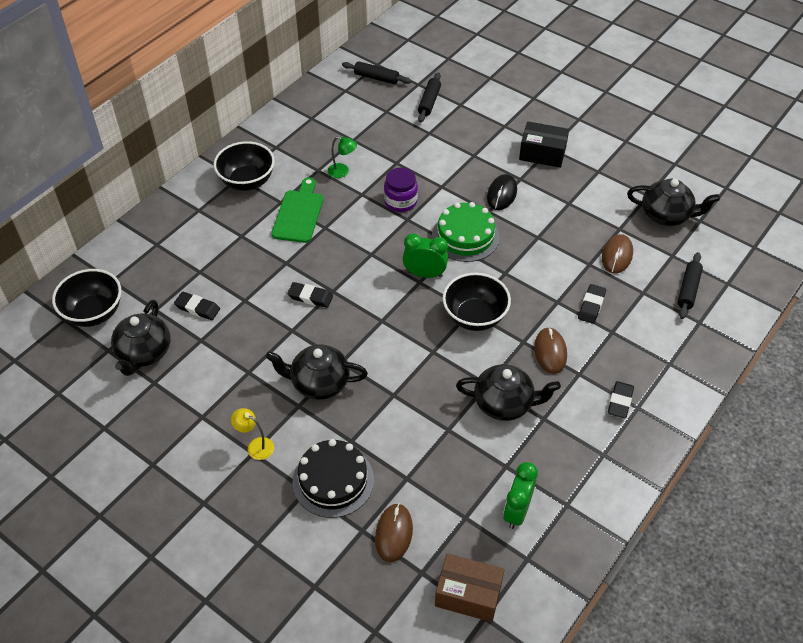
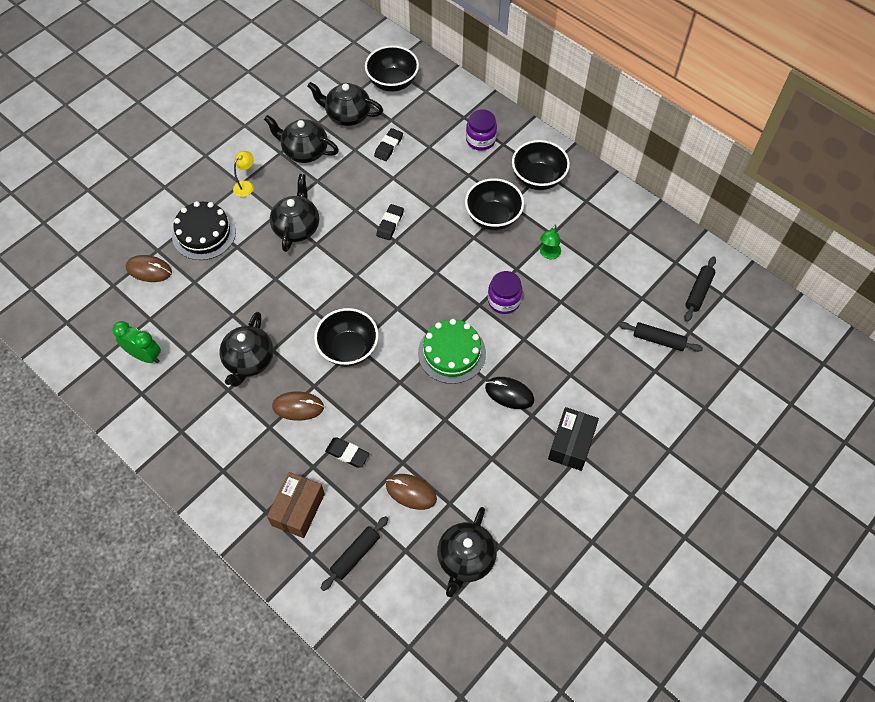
camera: 95 degrees right, 10 degrees up
green cutting board [271,177,323,243] -> black bowl [465,178,524,230]
green clock [403,233,448,278] -> none
brown box [435,553,505,622] -> brown box moved to [267,472,325,538]
black eraser [608,381,634,418] -> none
black rolling pin [678,252,703,319] -> black rolling pin turned 75 degrees counterclockwise [321,516,388,591]
none -> black teapot [264,115,339,163]
none -> purple jar [466,109,497,151]

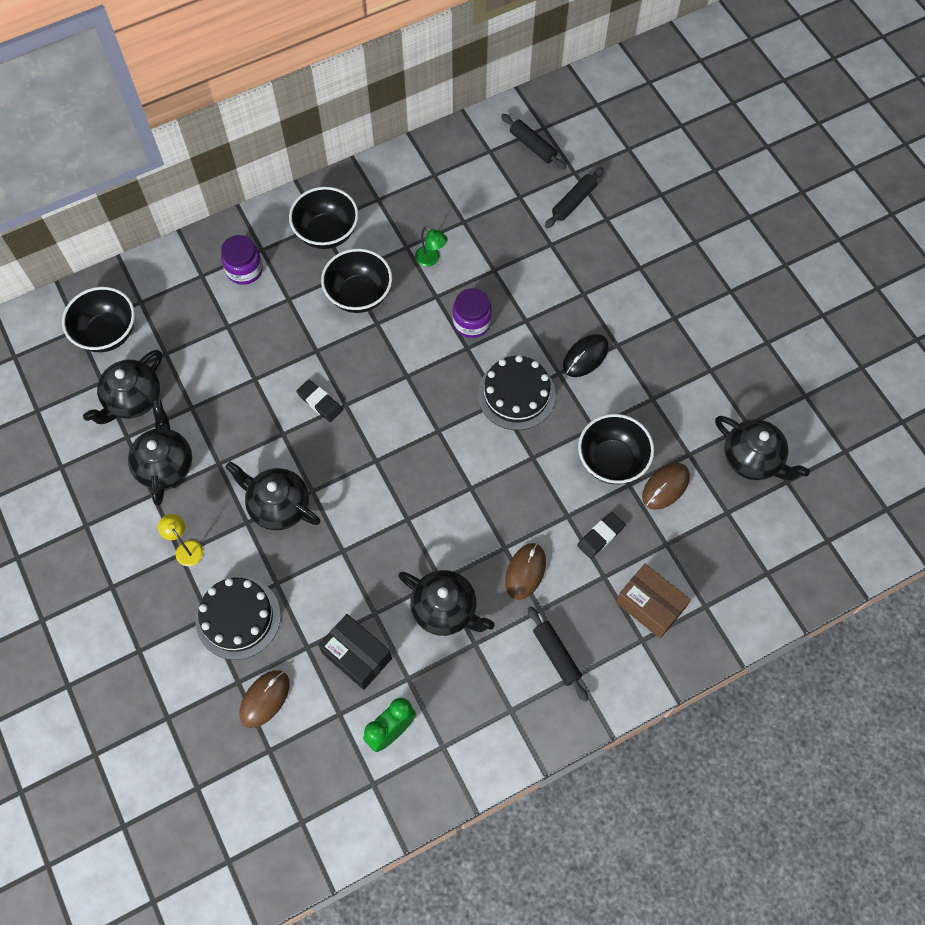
camera: 70 degrees left, 5 degrees up
black teapot [264,115,339,163] -> black teapot turned 135 degrees clockwise [128,399,192,505]
black bowl [314,308,379,366] -> black bowl moved to [578,414,654,484]
black rolling pin [321,516,388,591] -> black rolling pin moved to [528,606,588,702]
black eraser [374,128,403,161] -> none
green cake [418,319,486,384] -> black cake [478,355,556,430]
black box [548,407,599,471] -> black box moved to [318,614,392,690]

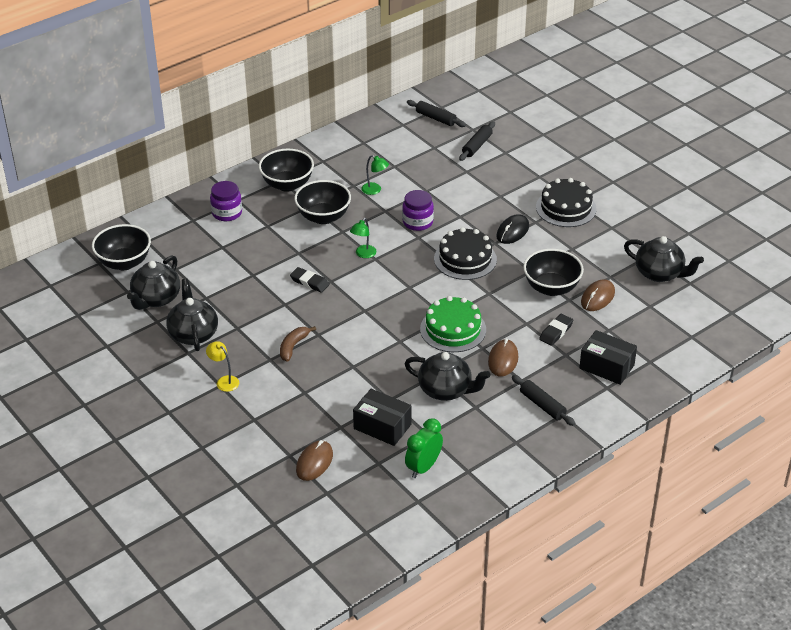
camera: 10 degrees left, 25 degrees down
black cake [195,577,281,660] -> black cake moved to [536,178,597,227]
black teapot [226,461,321,530] -> brown banana [280,326,316,362]
brown box [616,564,691,638] -> black box [579,330,637,385]
none -> green lamp [350,218,376,258]
none -> green cake [420,296,486,352]

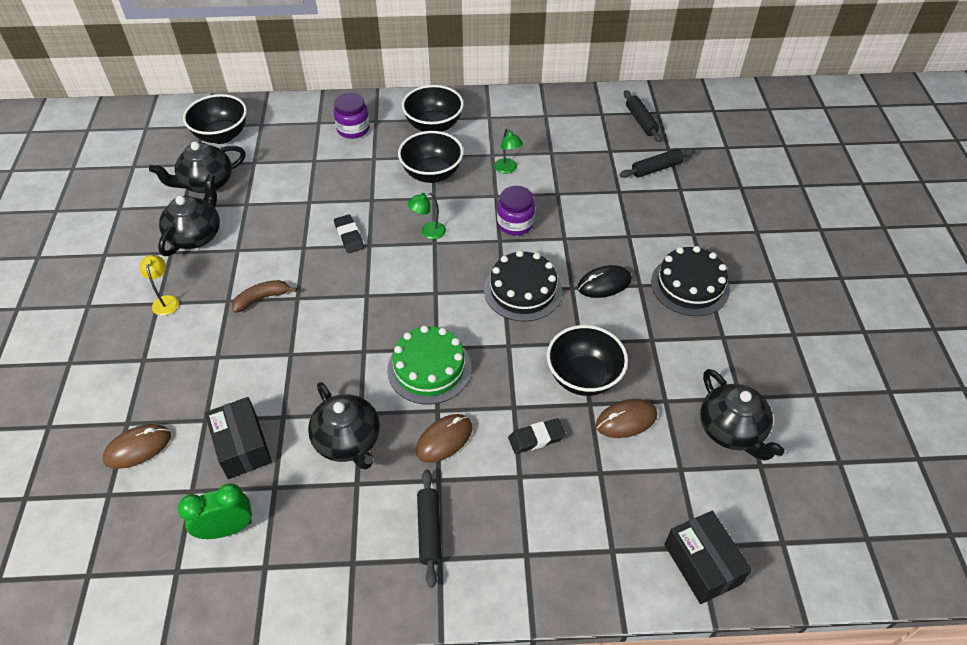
camera: 35 degrees right, 10 degrees up
black box [579,330,637,385] -> black box moved to [664,511,752,604]

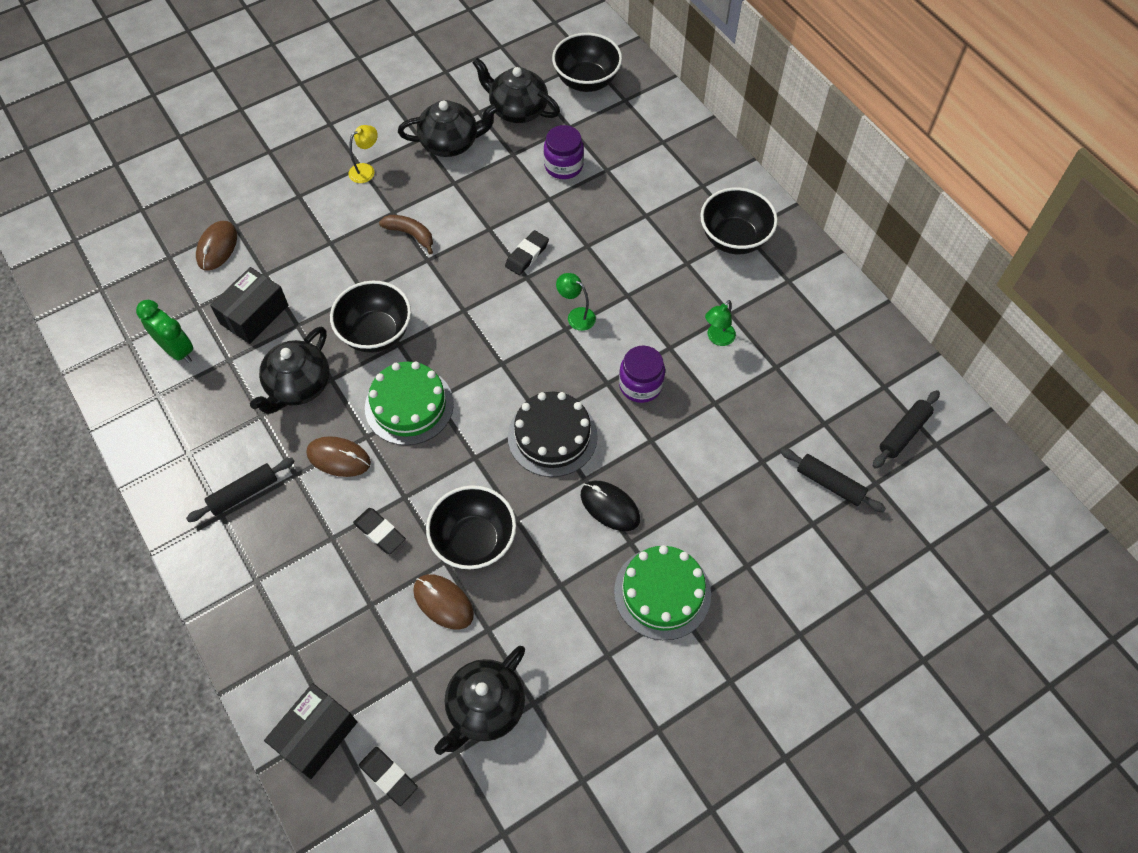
camera: 60 degrees right, 10 degrees up
brown mouse [103,424,171,469] -> brown mouse turned 75 degrees clockwise [196,221,237,271]
purple jar [334,93,370,139] -> purple jar moved to [544,125,584,179]
black bowl [398,131,463,183] -> black bowl moved to [330,281,411,353]
black cake [651,246,730,316] -> green cake [614,545,711,640]
none -> black eraser [359,747,418,806]

